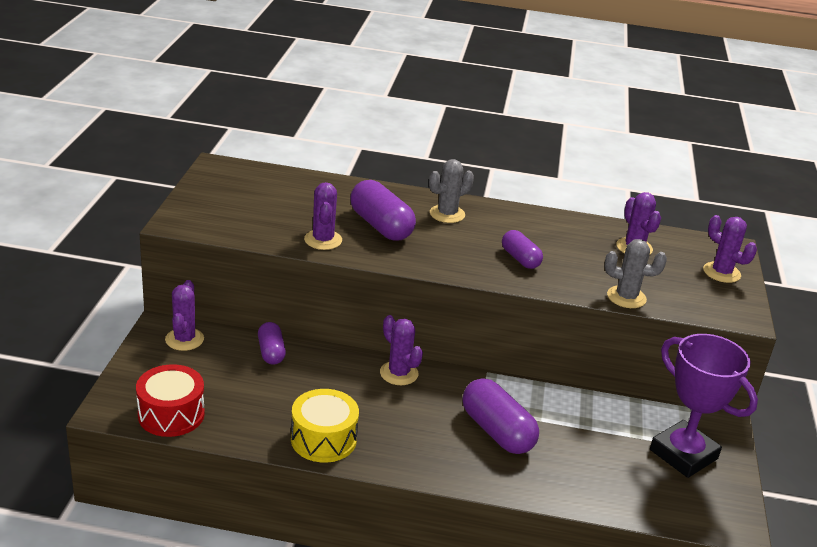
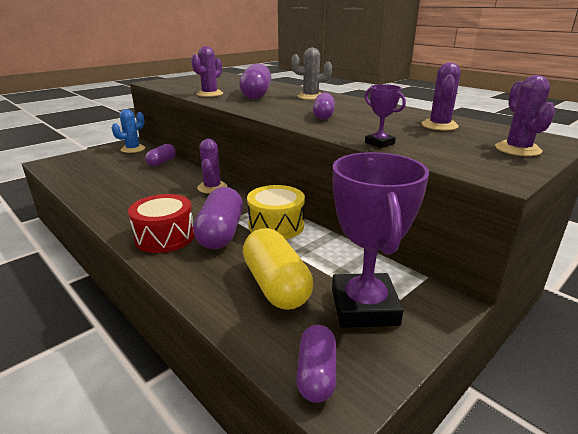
camera: 40 degrees right, 5 degrees down
red drum [136,364,205,437] -> red drum moved to [128,194,195,253]
purple cactus [165,280,204,351] -> blue cactus [112,109,145,153]
yellow drum [291,389,359,463] -> yellow drum moved to [247,185,305,239]
grey cactus [604,239,667,308] -> purple trophy [365,84,406,148]
none -> yellow capsule [243,228,313,310]
none -> purple capsule [296,325,336,403]

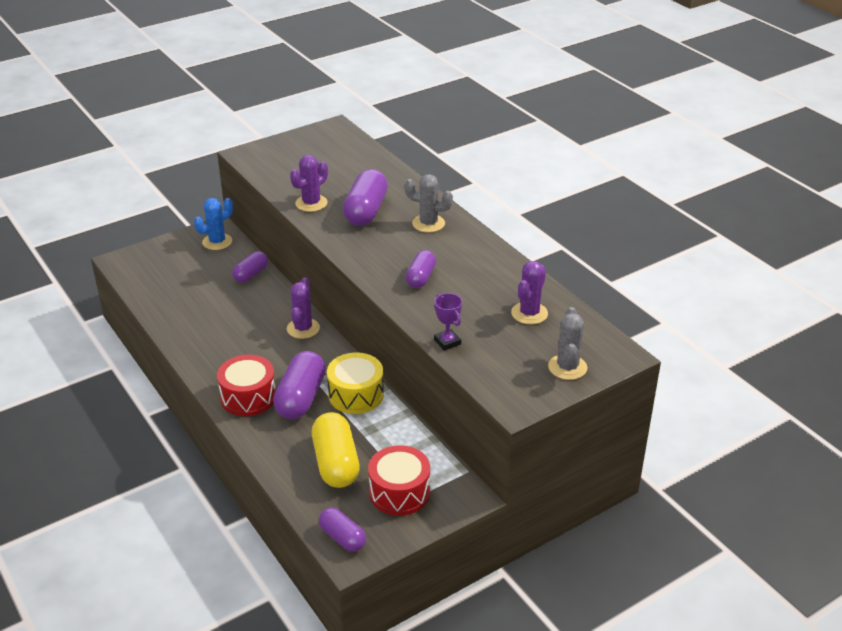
camera: 10 degrees right, 10 degrees up
purple capsule [296,325,336,403] -> purple capsule turned 60 degrees counterclockwise [319,508,366,552]
purple trophy [332,152,429,328] -> red drum [368,445,430,516]
purple cactus [495,75,556,156] -> grey cactus [548,307,588,380]

